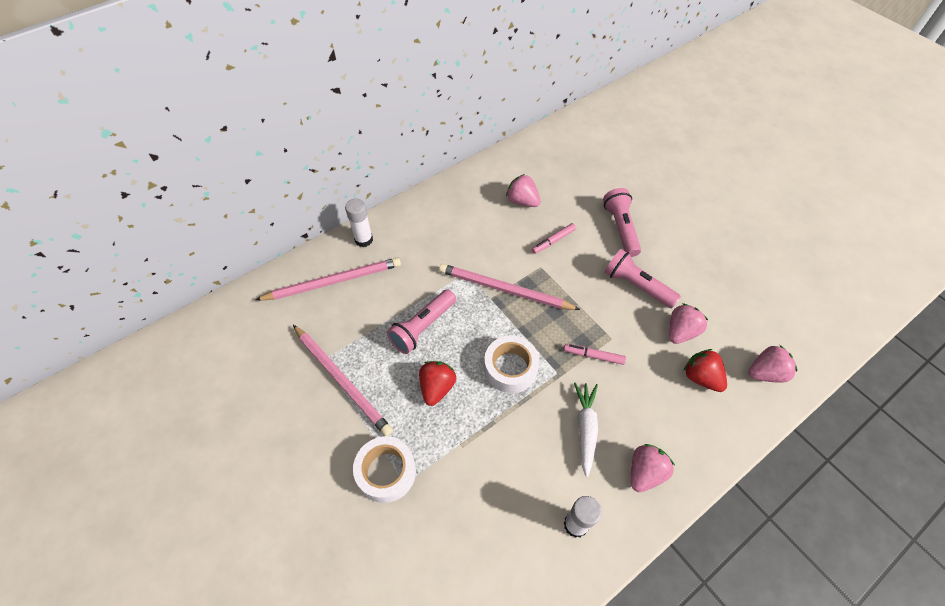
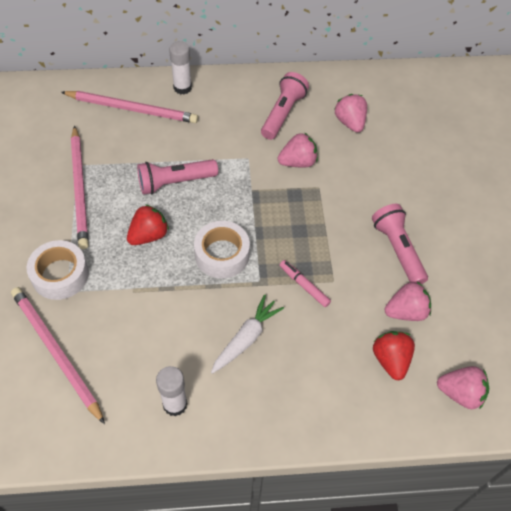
camera: 30 degrees right, 0 degrees up
pink pencil [439,264,581,310] -> pink pencil moved to [11,287,105,424]
pink marker [532,223,576,254] -> none
pink flashlight [603,188,641,257] -> pink flashlight moved to [261,72,309,140]
pink strawberry [631,444,675,492] -> pink strawberry moved to [278,132,318,168]

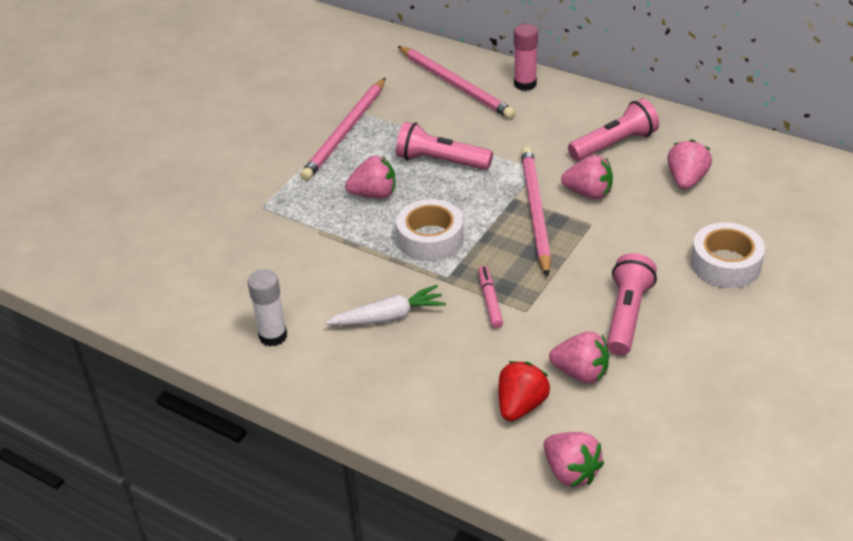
camera: 40 degrees right, 15 degrees down
pink pencil [11,287,105,424] -> pink pencil moved to [521,147,551,277]
white tape [26,240,89,300] -> white tape moved to [691,222,765,288]
red strawberry [127,204,169,245] -> pink strawberry [345,156,396,199]
white glue stick [169,41,192,94] -> pink glue stick [514,24,538,91]

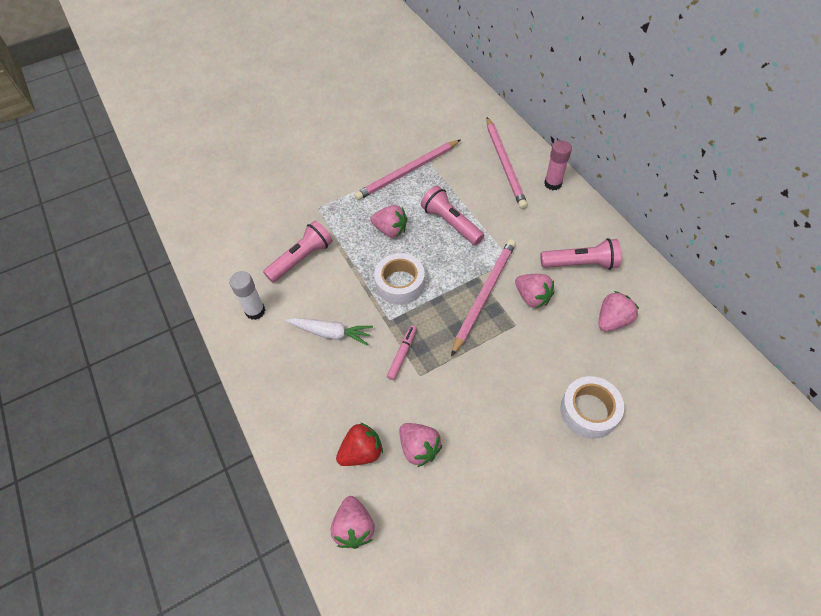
camera: 30 degrees right, 15 degrees up
pink flashlight [607,253,657,356] -> pink flashlight moved to [263,221,333,283]

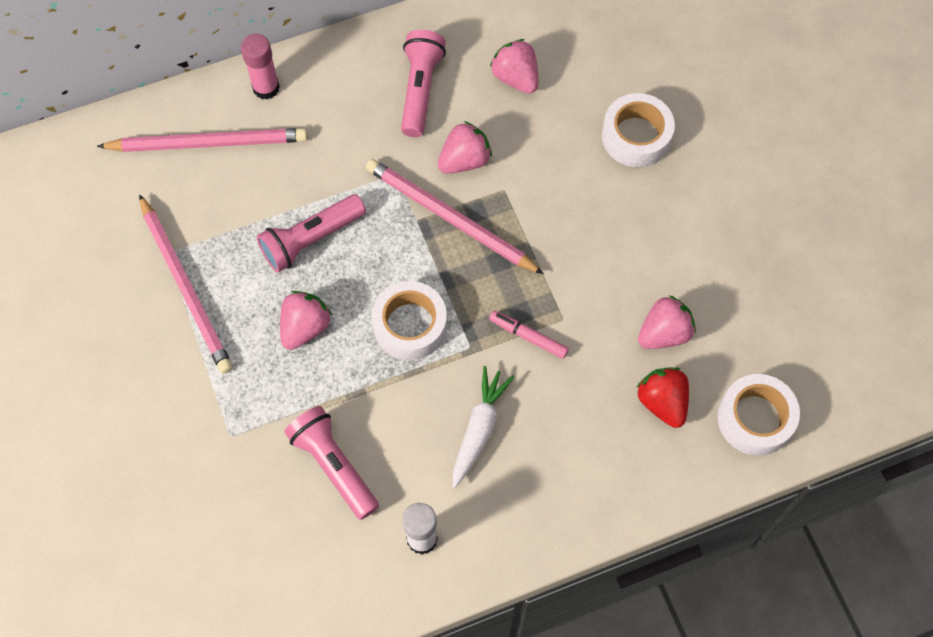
camera: 85 degrees left, 10 degrees up
pink strawberry [331,496,375,549] -> white tape [717,374,800,456]

